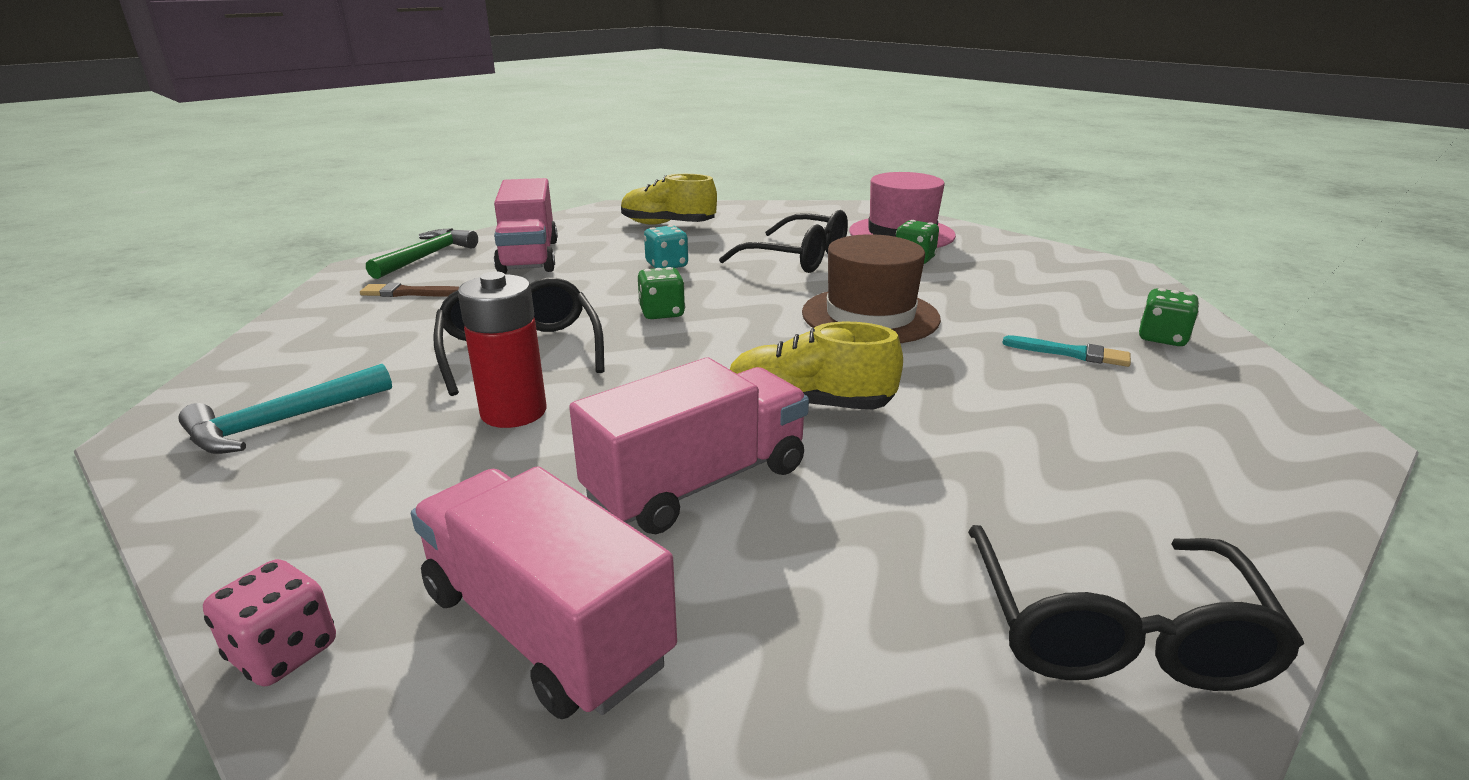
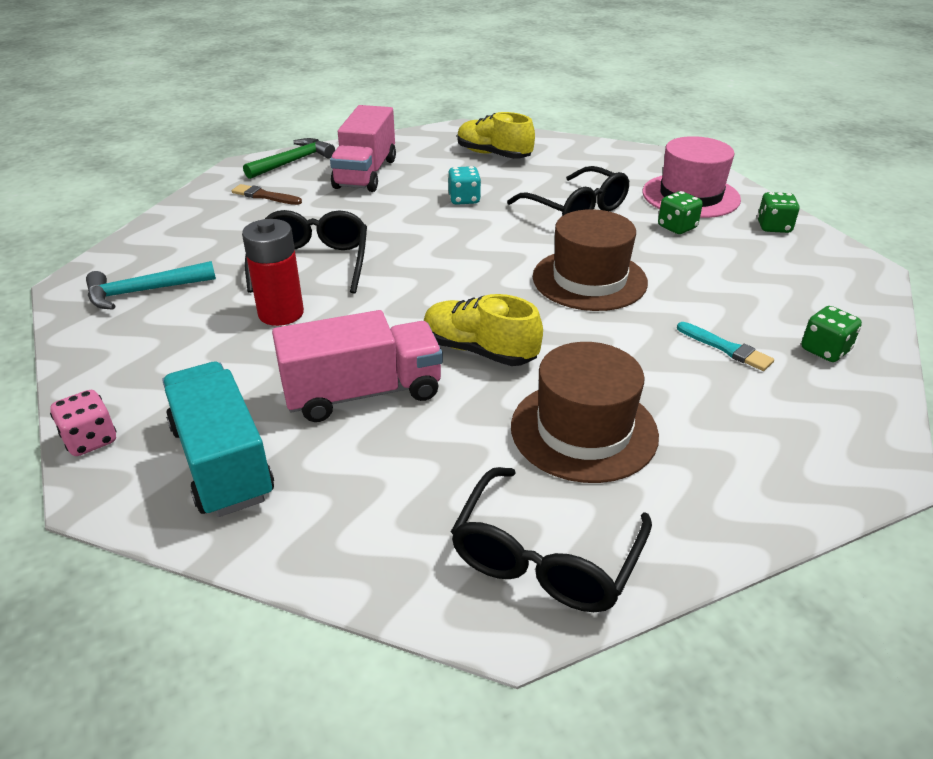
camera: 20 degrees right, 10 degrees up
pink truck [411,466,677,719] -> turquoise truck [162,362,274,517]
green dice [638,267,685,319] -> green dice moved to [757,192,800,233]
none -> brown hat [511,342,659,483]

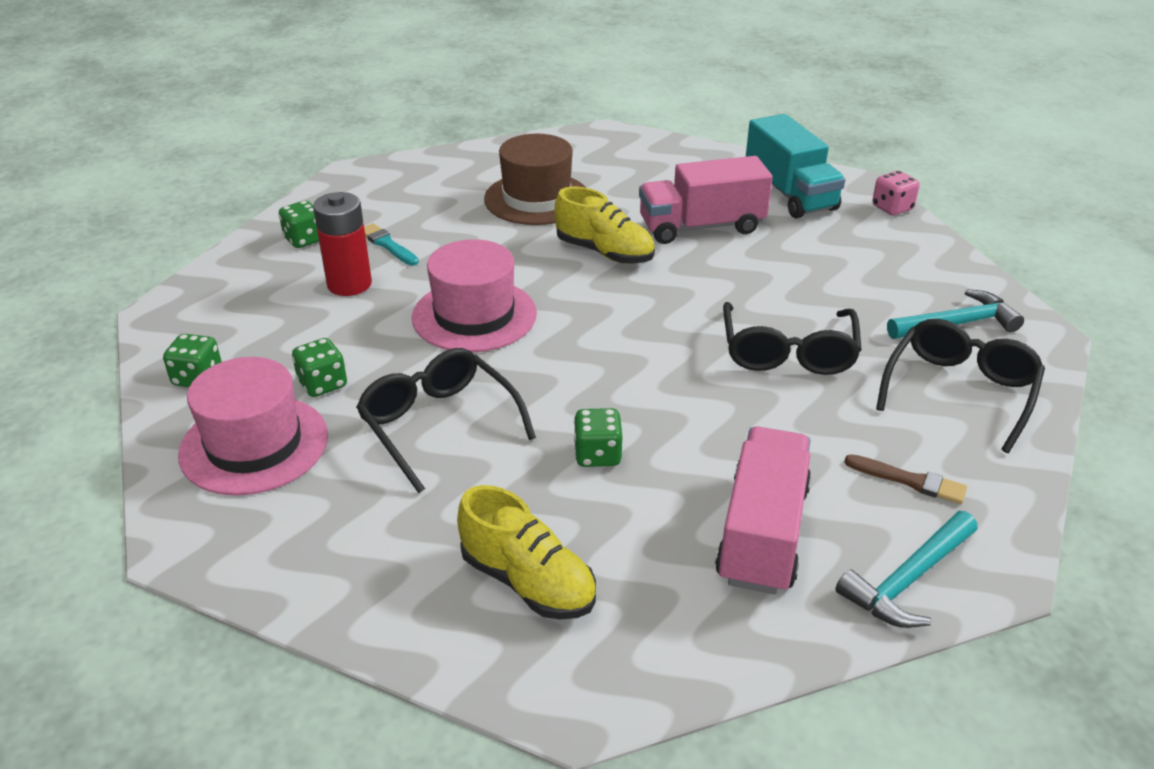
camera: 175 degrees left, 0 degrees up
red battery [242,219,304,326] -> red battery moved to [313,192,372,296]
green hammer [243,138,335,179] -> turquoise hammer [835,511,978,628]
turquoise dice [448,166,481,205] -> green dice [574,408,623,467]
black glasses [451,467,652,612] -> black glasses moved to [876,319,1045,453]
brown hat [533,209,648,311] -> pink hat [412,239,537,352]

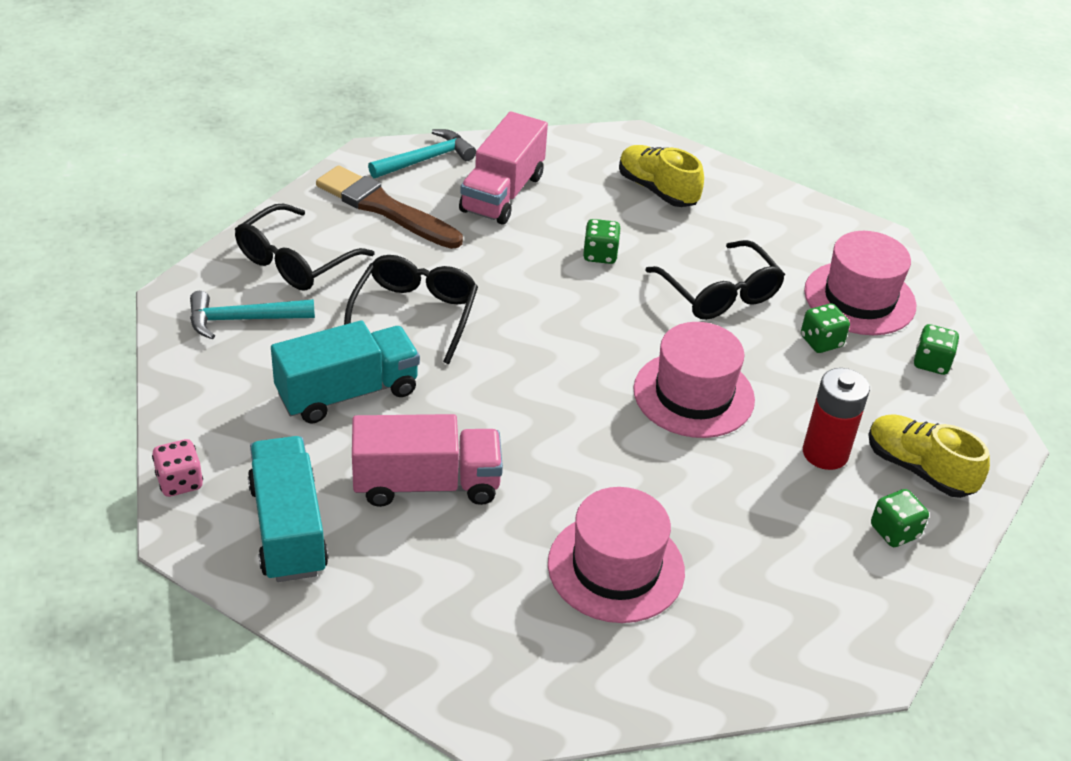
camera: 175 degrees left, 5 degrees up
turquoise brush [364,223,419,266] -> none
brown hat [484,134,586,225] -> pink hat [548,487,685,623]
yellow shoe [554,187,655,264] -> yellow shoe moved to [868,414,990,498]
brown brush [844,454,967,504] -> brown brush [316,165,463,249], size x2.03
none -> turquoise truck [271,320,420,424]

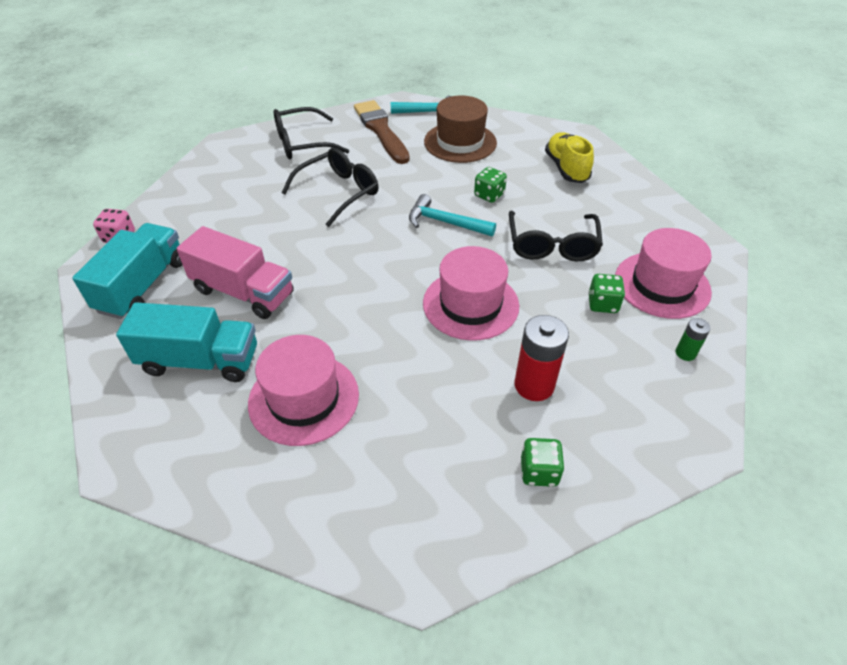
camera: 35 degrees right, 5 degrees up
turquoise hammer [190,291,315,339] -> turquoise hammer moved to [409,194,496,236]
turquoise truck [271,320,420,424] -> turquoise truck moved to [116,302,257,382]
pink truck [459,111,548,224] -> brown hat [424,96,497,163]
yellow shoe [868,414,990,498] -> none
green dice [914,324,959,375] -> green battery [676,318,711,361]

